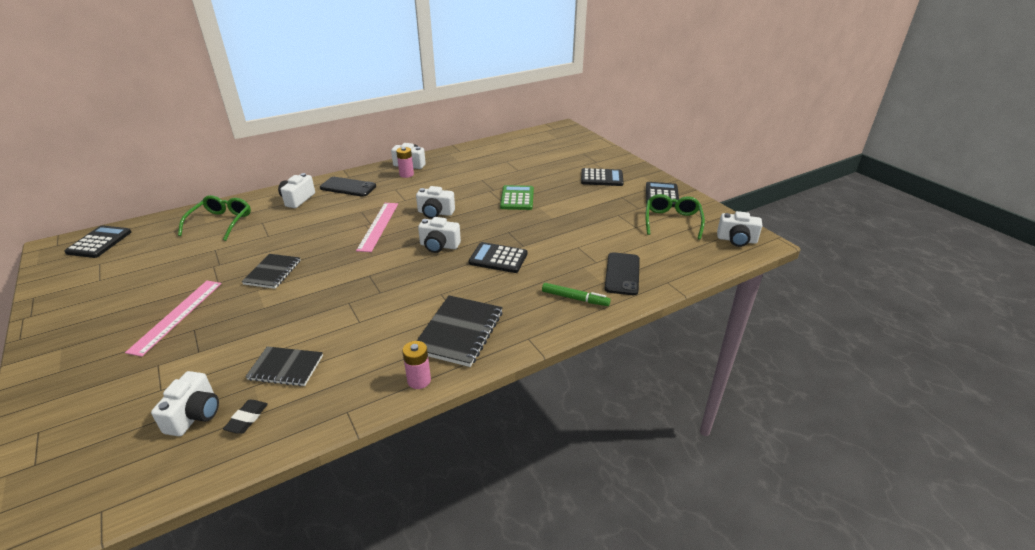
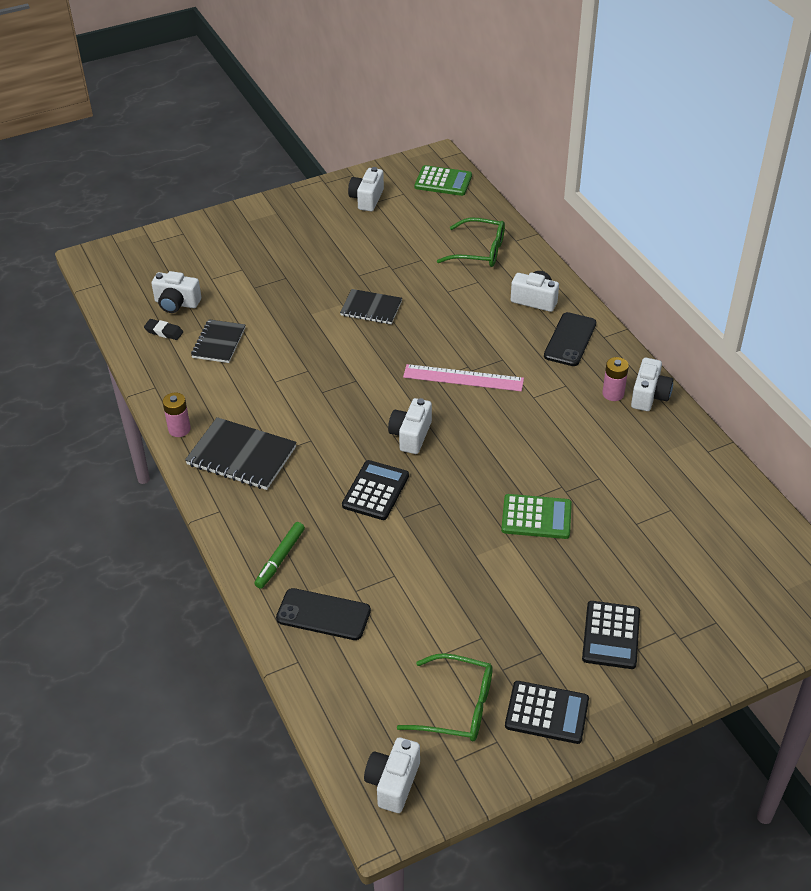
camera: 95 degrees right, 10 degrees up
black calculator [64,225,131,258] -> green calculator [415,165,472,196]
pink ruler [125,281,222,357] -> none
white camera [416,186,455,219] -> white camera moved to [348,167,384,211]

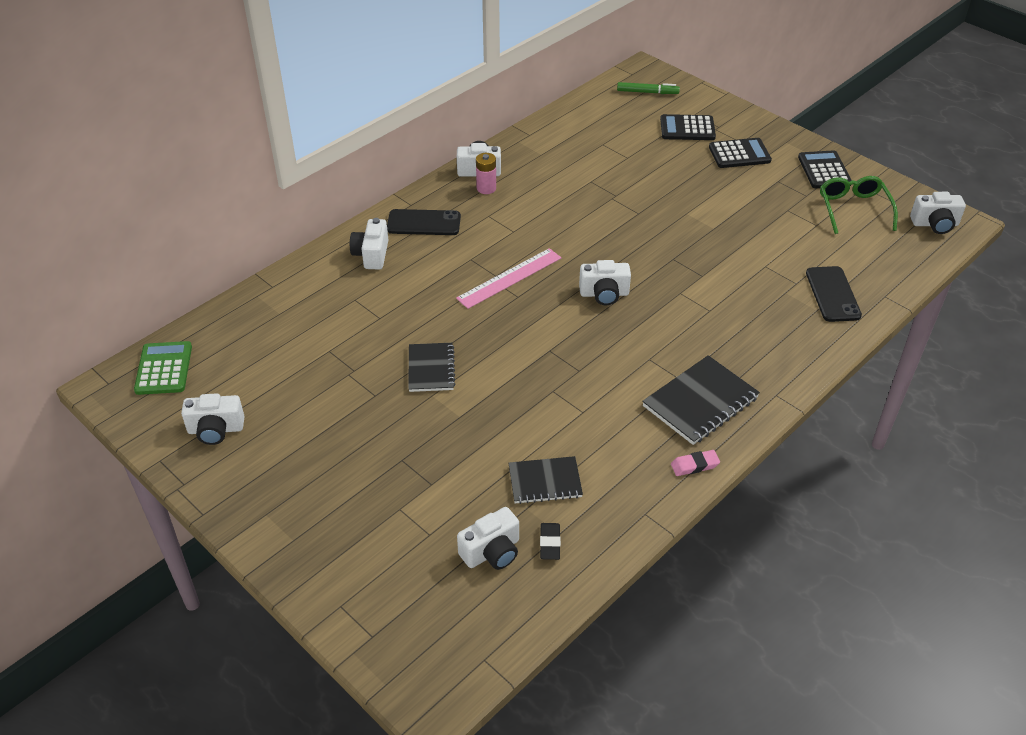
camera: 110 degrees left, 0 degrees up
white camera [151,271,201,313] -> white camera turned 60 degrees clockwise [457,507,519,570]
pink battery [163,392,191,437] -> pink eraser [671,450,720,476]
black notebook [185,417,297,490] -> black notebook turned 45 degrees clockwise [642,355,760,445]
green marker [254,522,305,589] -> green marker moved to [617,82,680,94]
black calculator [342,460,409,520] -> black calculator moved to [660,114,716,140]
pink ruler [403,364,524,391] -> pink ruler turned 60 degrees clockwise [456,248,561,309]
green glasses [437,218,505,267] -> none
green calculator [501,494,572,539] -> none

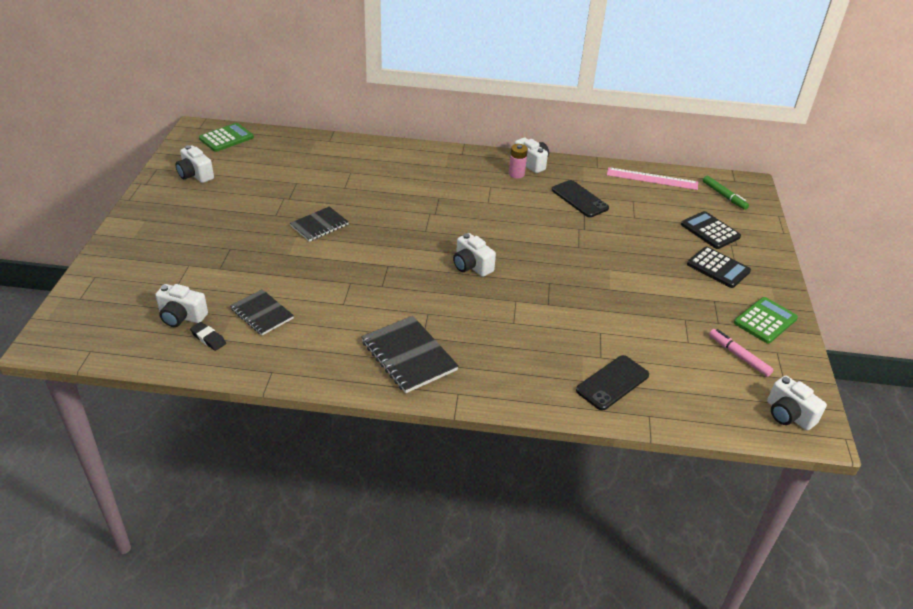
camera: 50 degrees right, 5 degrees down
white camera [350,218,388,270] -> none
black phone [387,209,461,235] -> black phone moved to [552,180,609,217]
pink ruler [456,248,561,309] -> pink ruler moved to [607,167,698,190]
black eraser [540,523,561,560] -> black eraser turned 75 degrees clockwise [190,322,226,351]
black notebook [642,355,760,445] -> black notebook turned 45 degrees clockwise [361,316,459,393]
pink eraser [671,450,720,476] -> none
black calculator [798,150,852,188] -> green calculator [734,297,798,344]
green glasses [820,176,898,234] -> pink marker [709,329,773,377]

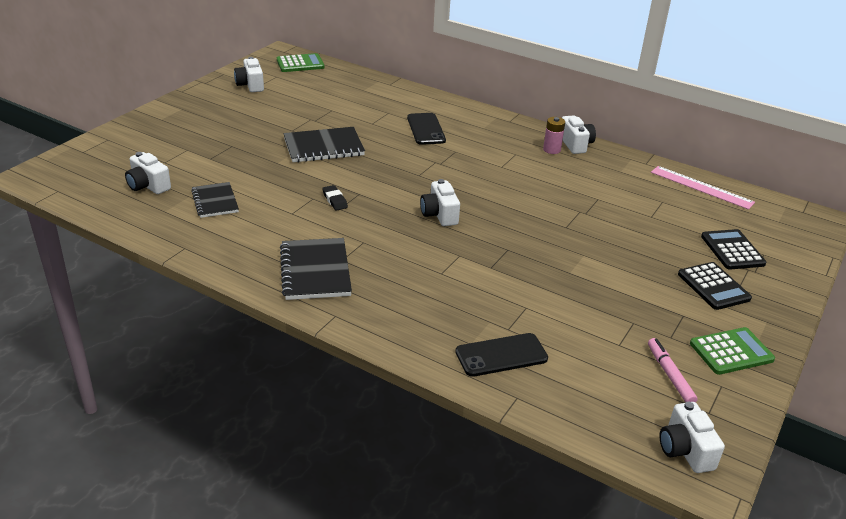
camera: 25 degrees right, 5 degrees down
black eraser [190,322,226,351] -> black eraser moved to [322,185,348,211]
black notebook [290,206,349,242] -> black notebook [283,127,365,163], size x1.52
black phone [552,180,609,217] -> black phone moved to [407,113,446,145]
green marker [703,176,749,210] -> none

